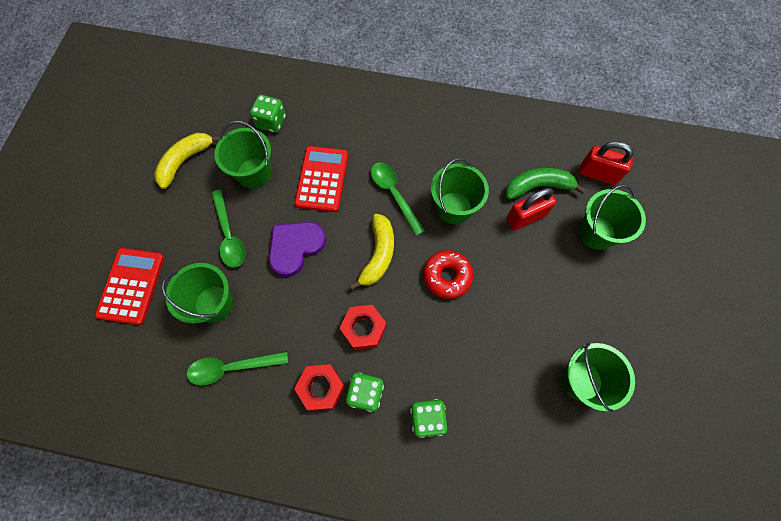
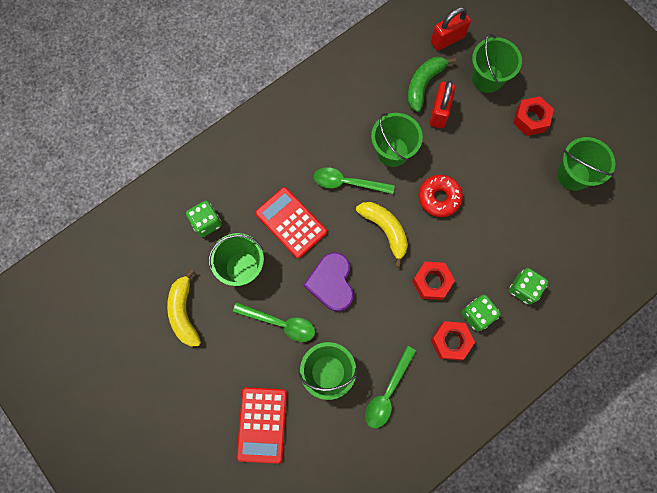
camera: 50 degrees left, 5 degrees up
red calculator [95,248,164,325] -> red calculator turned 135 degrees counterclockwise [237,387,287,464]
none -> red nut [513,96,554,136]

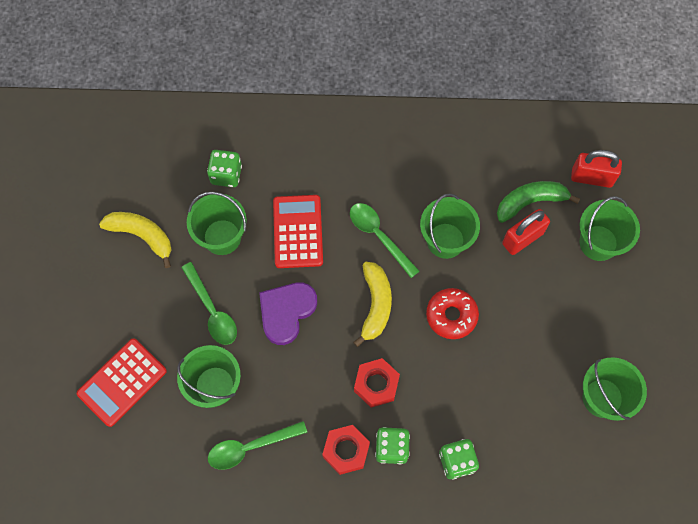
camera: 40 degrees right, 5 degrees down
yellow banana [167,269,201,346] -> yellow banana turned 90 degrees clockwise [99,212,172,268]
red nut [513,96,554,136] -> none

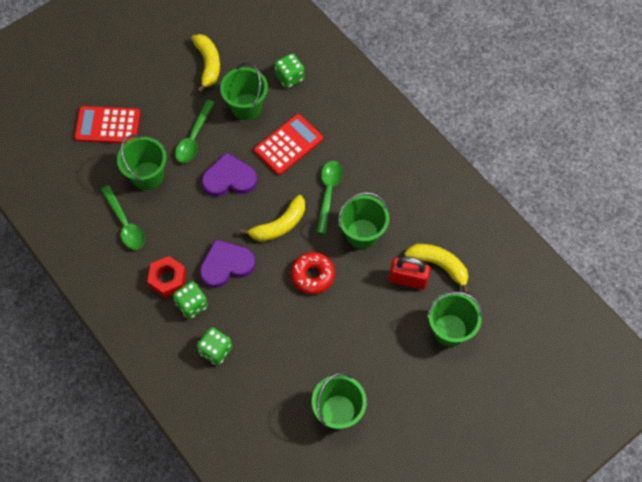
camera: 50 degrees right, 5 degrees down
green spoon [208,421,307,470] -> green spoon turned 150 degrees counterclockwise [101,185,145,250]
red nut [354,358,400,408] -> purple heart [199,239,256,288]
green banana [497,181,580,223] -> yellow banana [404,244,469,294]
red padlock [571,150,622,188] -> none

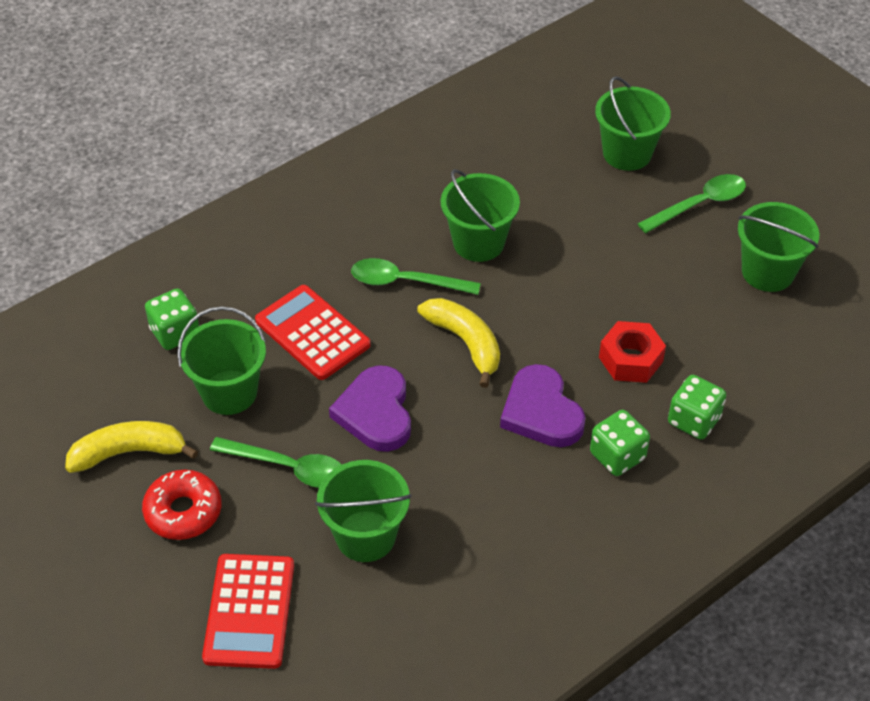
camera: 90 degrees left, 15 degrees down
green spoon [101,185,145,250] -> green spoon moved to [638,174,746,233]
red nut [147,256,186,298] -> red nut moved to [599,321,666,383]
red donut [291,252,335,294] -> red donut moved to [142,470,222,540]
red padlock [389,257,430,290] -> none
yellow banana [404,244,469,294] -> none

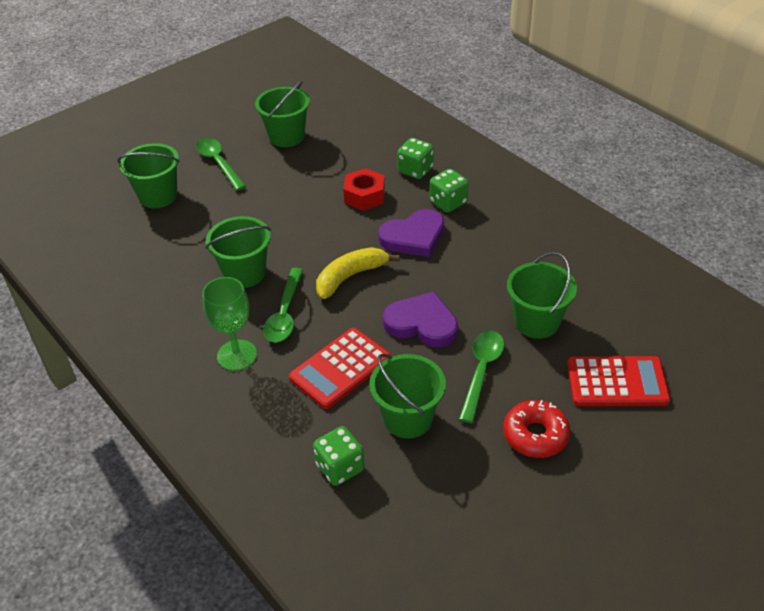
camera: 90 degrees left, 5 degrees down
yellow banana [65,421,198,473] -> none
purple heart [329,365,411,452] -> purple heart turned 150 degrees counterclockwise [383,291,458,347]
none -> green goblet [202,277,257,371]

